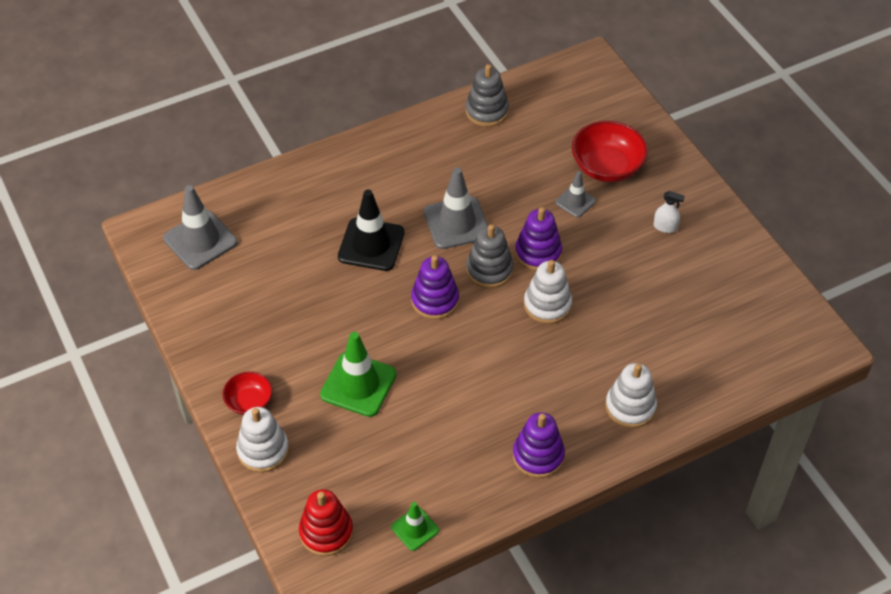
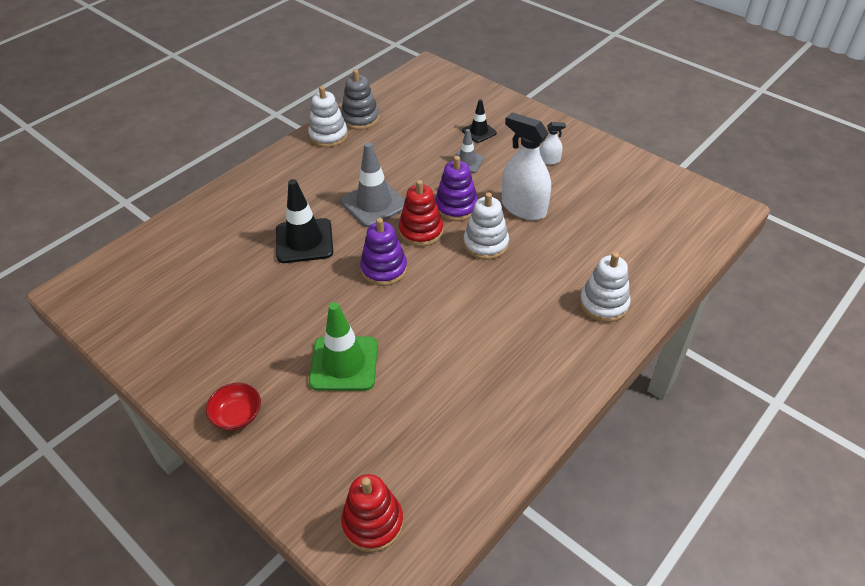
camera: 20 degrees left, 5 degrees down
grey traffic cone [163,185,237,270] -> none
white stacking toy [236,407,289,472] -> white stacking toy moved to [308,86,348,147]
green traffic cone [391,502,439,551] -> none
grey stacking toy [466,224,514,288] -> red stacking toy [399,180,443,246]
purple stacking toy [513,412,565,478] -> none
red bowl [572,121,648,182] -> black traffic cone [462,99,497,143]
none -> white spray bottle [502,112,551,220]

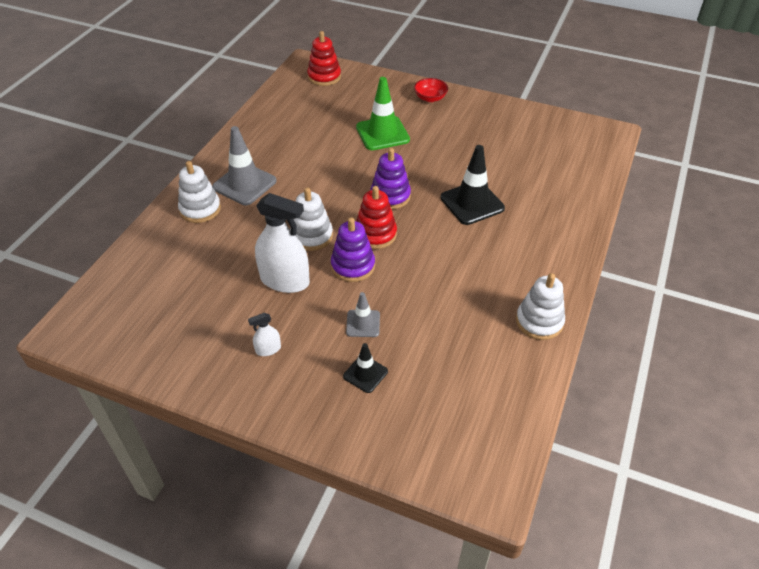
camera: 160 degrees right, 0 degrees up
grey traffic cone [340,142,405,227] -> grey traffic cone moved to [212,126,277,205]
grey stacking toy [341,69,379,130] -> none

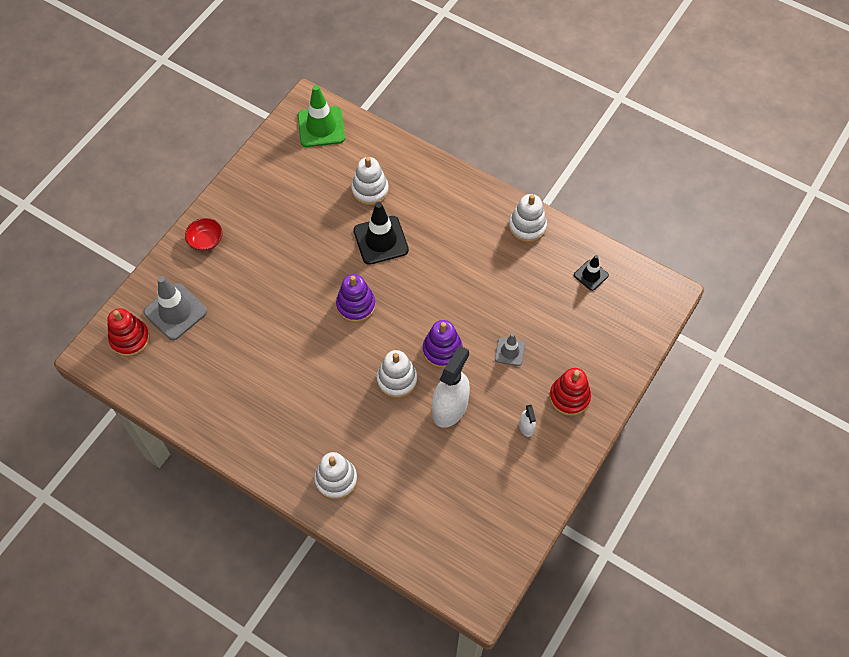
camera: 80 degrees left, 15 degrees up
grey traffic cone [212,126,277,205] -> grey traffic cone moved to [144,276,207,340]
black traffic cone [343,343,388,393] -> black traffic cone moved to [574,255,609,291]
green traffic cone [356,77,410,150] -> green traffic cone moved to [298,85,345,147]
red stacking toy [357,186,397,249] -> red stacking toy moved to [549,368,591,416]
none -> white stacking toy [351,157,389,205]

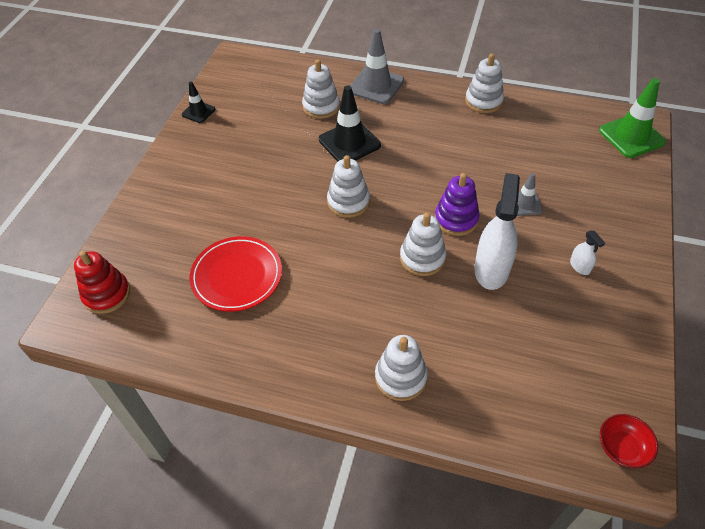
camera: 15 degrees left, 10 degrees down
grey traffic cone [144,276,207,340] -> grey traffic cone moved to [350,29,404,104]
red bowl [185,218,223,251] -> red bowl moved to [600,414,658,468]
green traffic cone [298,85,345,147] -> green traffic cone moved to [599,78,666,158]
purple stacking toy [336,274,376,323] -> white stacking toy [327,155,370,218]
red stacking toy [549,368,591,416] -> none
black traffic cone [574,255,609,291] -> black traffic cone moved to [182,82,215,123]
none -> red plate [189,236,282,312]

